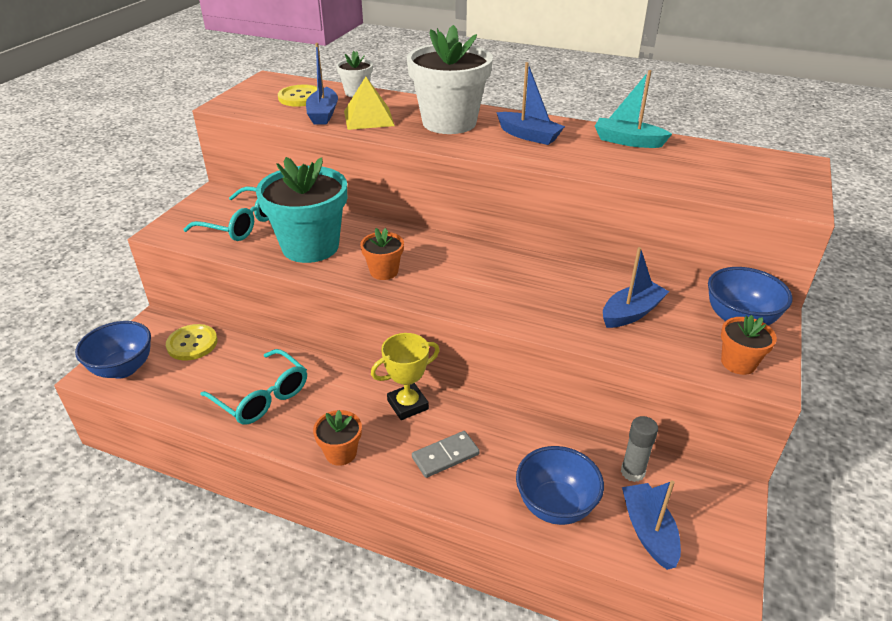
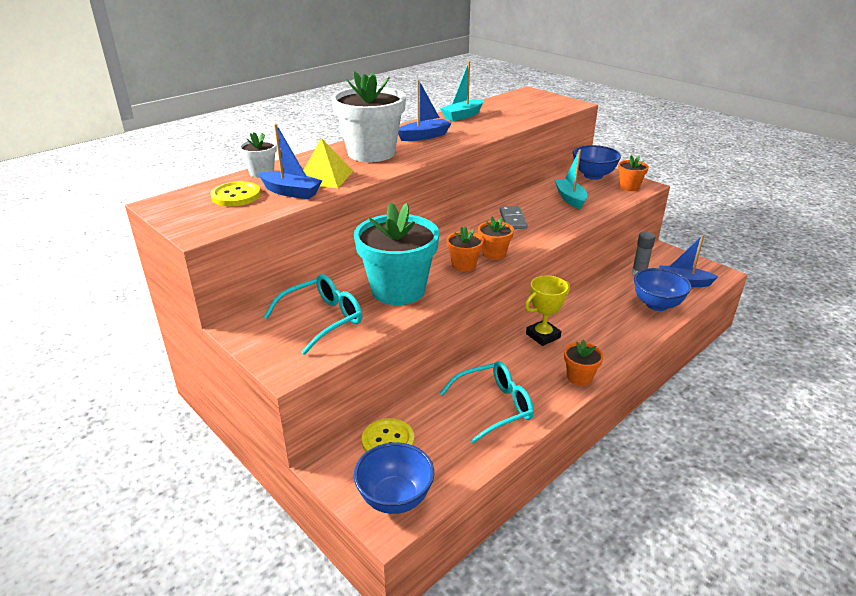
camera: 65 degrees left, 5 degrees down
yellow trophy [371,333,440,420] -> yellow trophy turned 60 degrees clockwise [525,275,570,346]
grey domino [412,431,480,478] -> grey domino moved to [500,206,528,229]
blue boat [603,247,669,328] -> turquoise boat [555,149,587,209]
none -> orange flower pot [478,217,514,260]

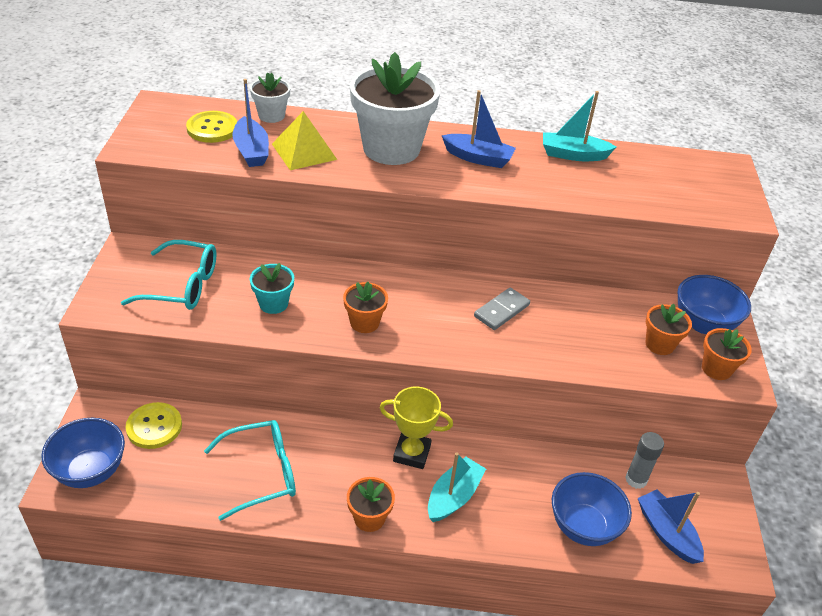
camera: 45 degrees right, 10 degrees up
turquoise flower pot [354,203,439,305] -> turquoise flower pot [250,263,294,314], size x0.47
turquoise glasses [440,361,534,444] -> turquoise glasses turned 45 degrees counterclockwise [204,420,296,521]
orange flower pot [478,217,514,260] -> orange flower pot moved to [645,304,692,355]
turquoise boat [555,149,587,209] -> turquoise boat moved to [428,452,486,522]

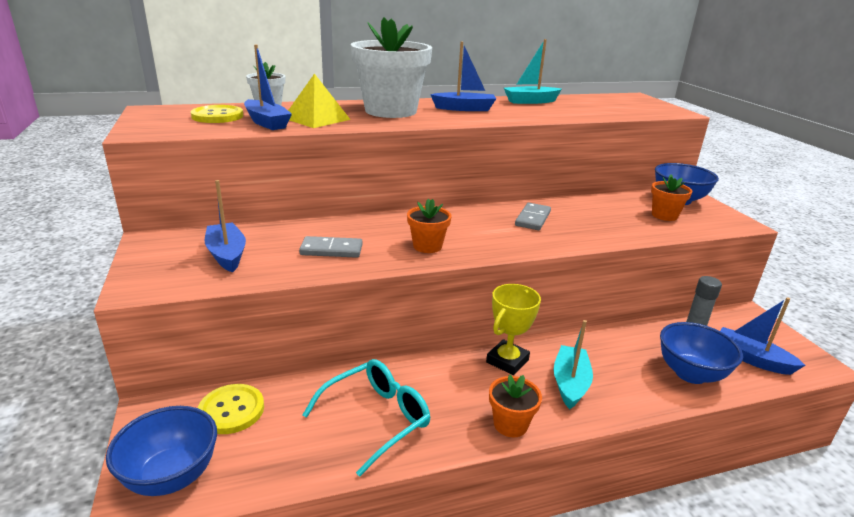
camera: 20 degrees left, 15 degrees down
turquoise glasses [121,240,217,310] -> blue boat [205,180,246,272]
turquoise flower pot [250,263,294,314] -> grey domino [299,236,363,258]
yellow trophy [380,387,453,469] -> yellow trophy turned 45 degrees counterclockwise [486,284,541,375]
orange flower pot [702,328,752,380] -> none

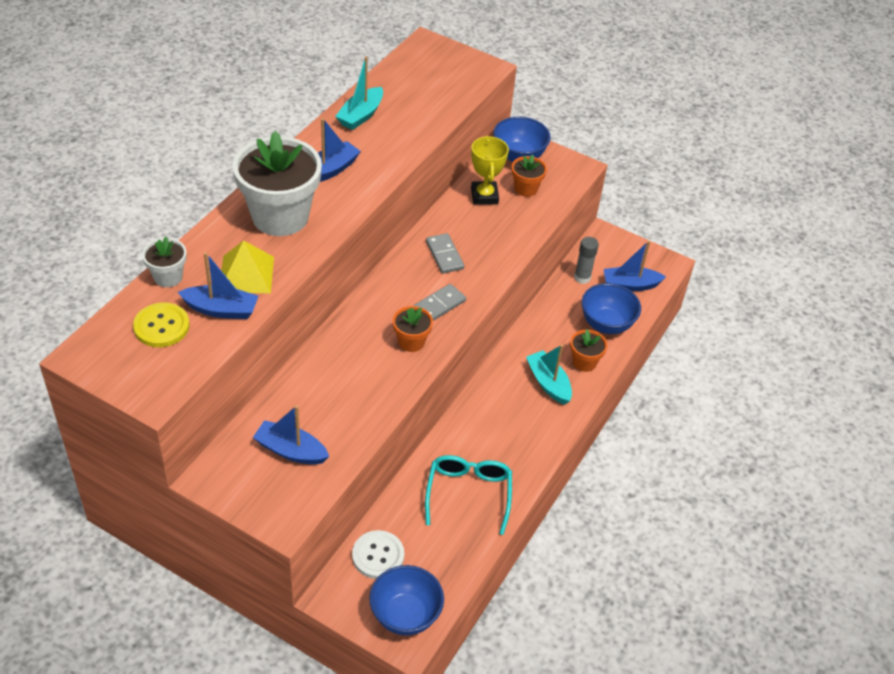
camera: 45 degrees left, 20 degrees up
yellow button [198,384,264,434] -> white button [352,530,404,579]
grey domino [299,236,363,258] -> grey domino moved to [413,284,466,321]
yellow trophy [486,284,541,375] -> yellow trophy moved to [471,136,509,205]
orange flower pot [489,374,542,437] -> orange flower pot moved to [570,329,607,372]

